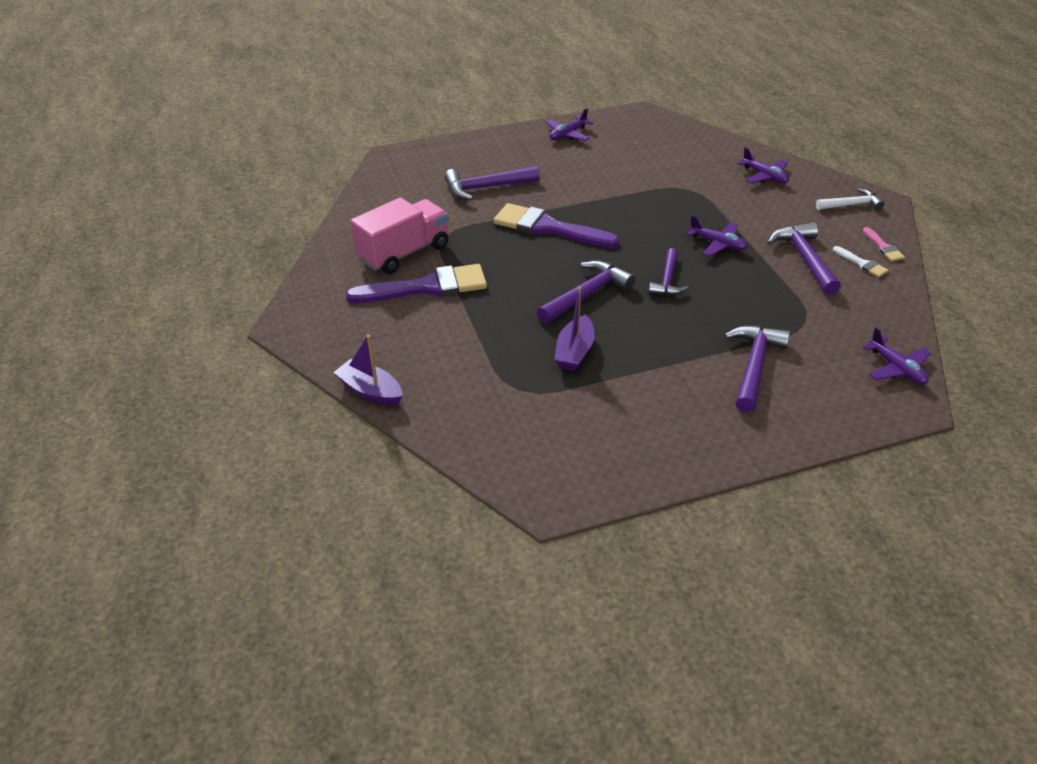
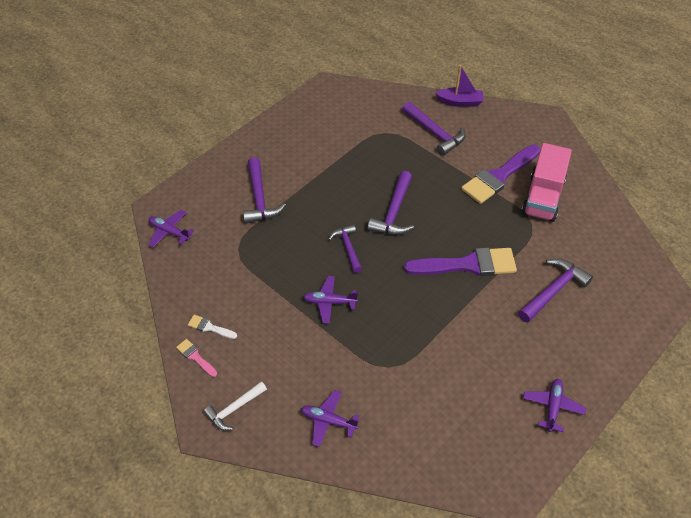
camera: 150 degrees right, 10 degrees up
purple boat [555,287,595,371] -> none
purple hammer [767,222,841,295] -> purple hammer moved to [402,101,466,156]

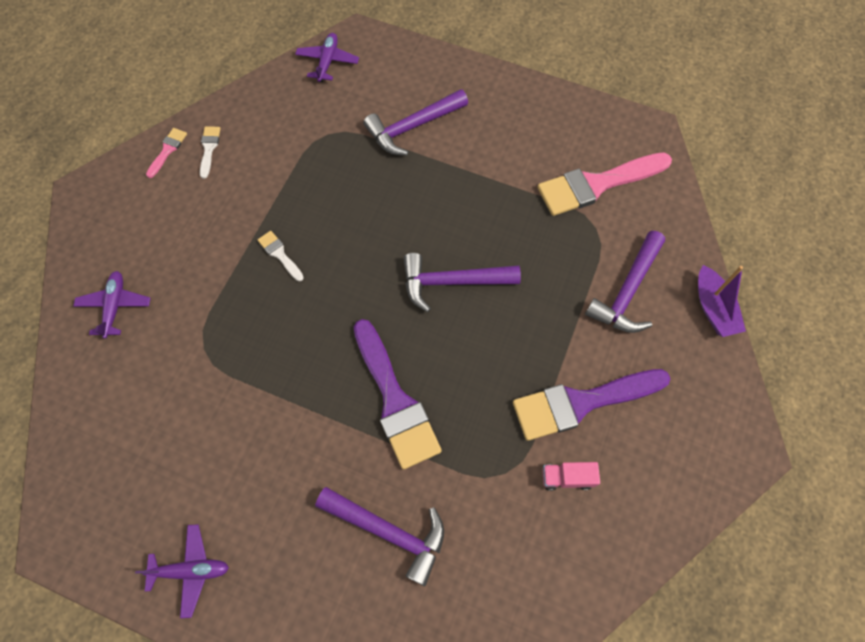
camera: 70 degrees right, 15 degrees up
white hammer [203,381,267,430] -> none
purple plane [303,276,358,323] -> white brush [258,231,304,281]
purple hammer [328,224,362,273] -> none
purple brush [461,145,540,204] -> purple brush turned 45 degrees counterclockwise [513,369,671,441]
pink truck [521,143,572,222] -> pink truck [542,462,600,491], size x0.45
none -> pink brush [537,152,672,216]

